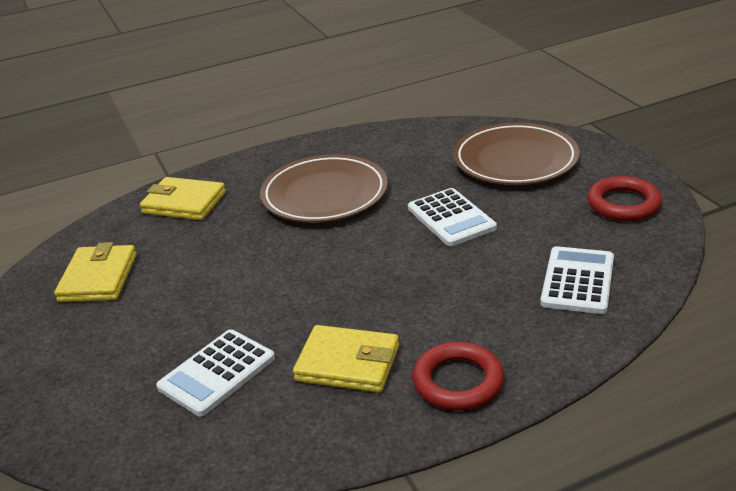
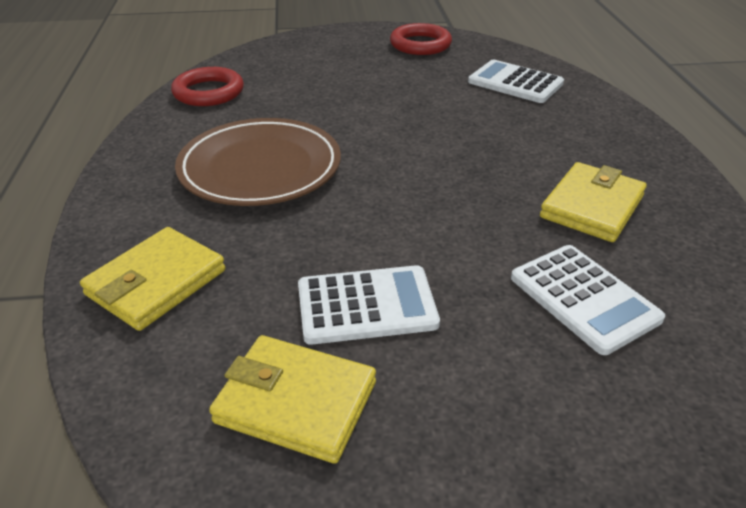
camera: 75 degrees left, 5 degrees up
white calculator [408,188,497,246] -> white calculator moved to [298,265,440,345]
red ring [412,342,504,410] -> red ring moved to [171,67,244,106]
brown plate [453,122,580,185] -> none

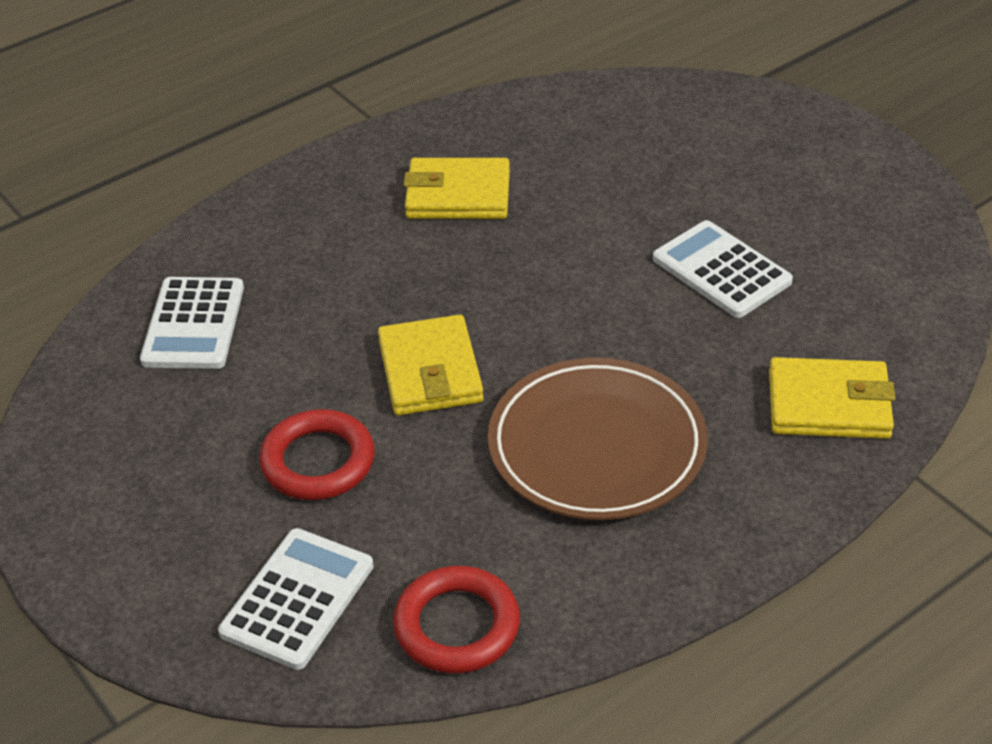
camera: 120 degrees left, 5 degrees up
yellow wallet [209,335,376,464] -> yellow wallet moved to [378,315,484,416]
red ring [390,23,452,55] -> red ring moved to [259,409,375,500]
white calculator [511,245,665,355] -> white calculator moved to [218,528,374,670]

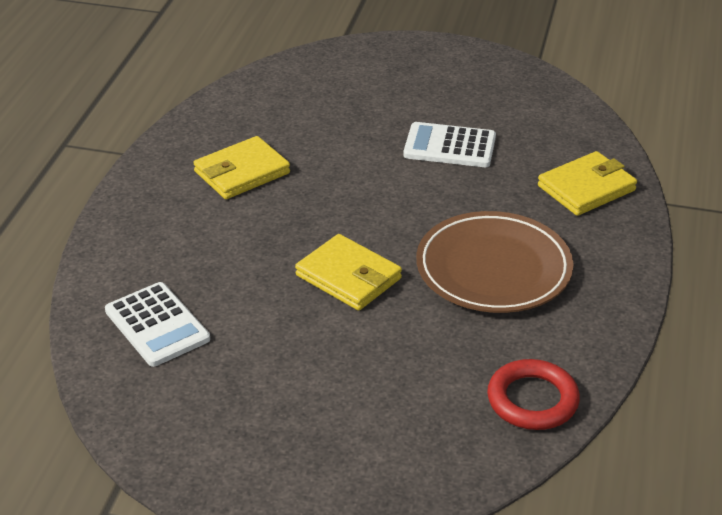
camera: 40 degrees left, 5 degrees down
white calculator [218,528,374,670] -> none
red ring [259,409,375,500] -> none

